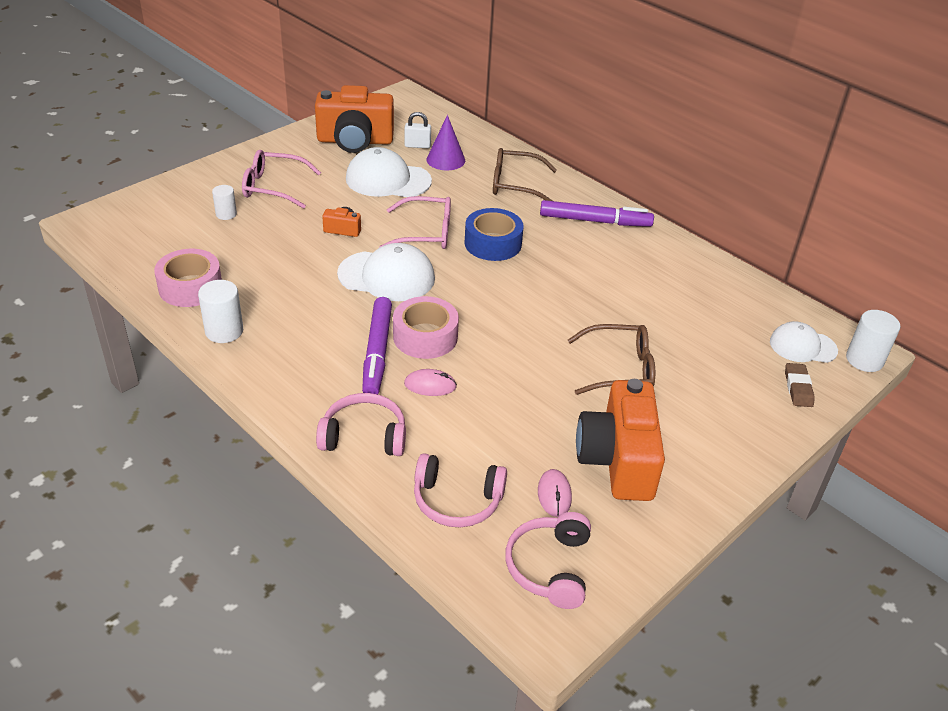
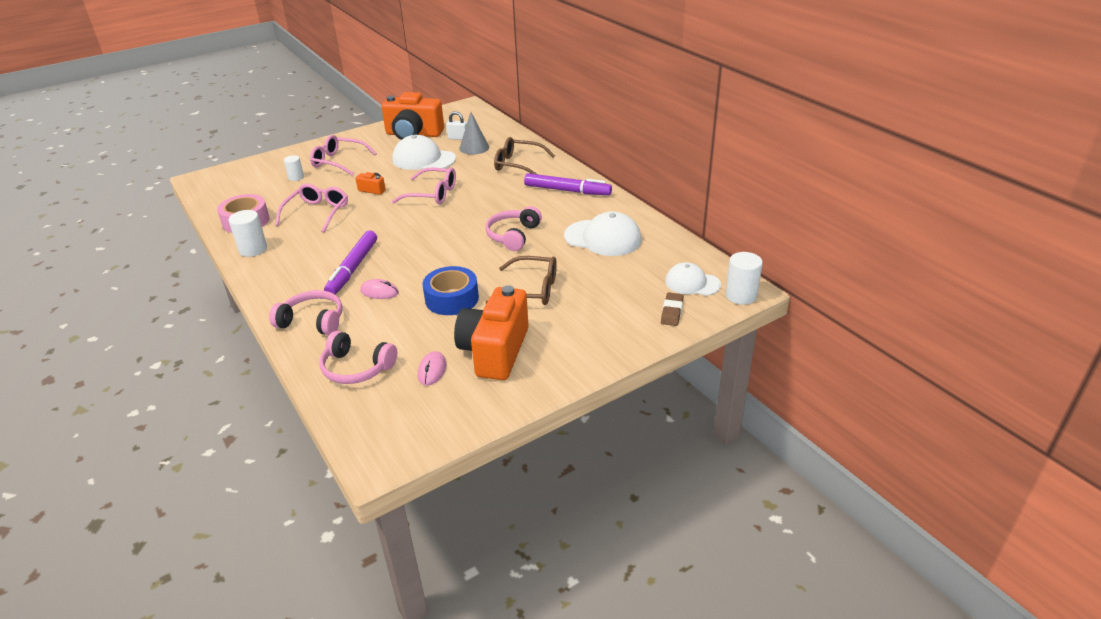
camera: 15 degrees right, 5 degrees down
white cap [337,243,435,301] -> white cap moved to [564,211,642,256]
pink tape [393,296,459,359] -> none
purple cone [427,115,465,170] -> grey cone [459,112,489,155]
blue tape [464,208,524,261] -> blue tape moved to [423,266,479,315]
pink headphones [505,512,591,609] -> pink headphones moved to [486,206,542,251]
none -> pink glasses [275,184,348,232]

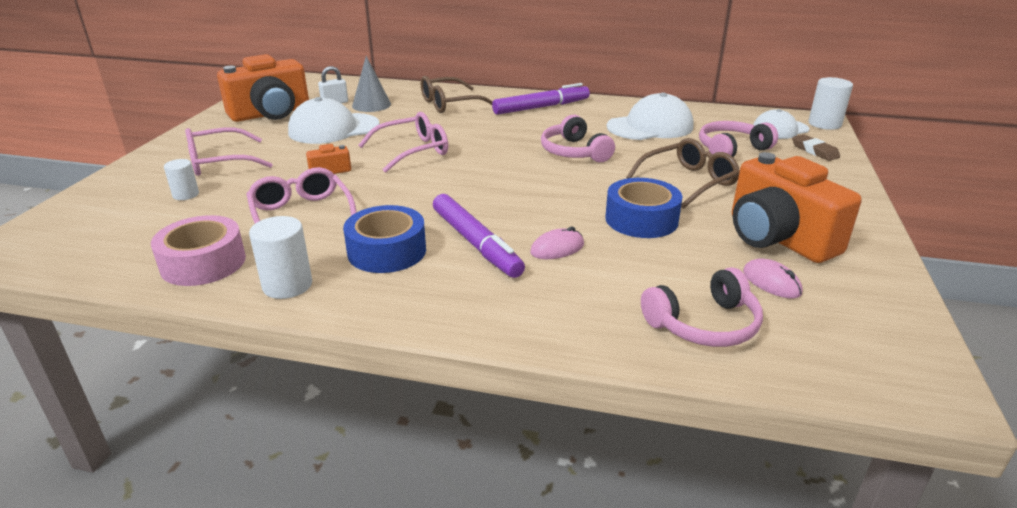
camera: 45 degrees left, 5 degrees down
pink headphones [269,290,342,335] -> pink headphones moved to [699,121,778,157]
none -> blue tape [343,205,426,273]

